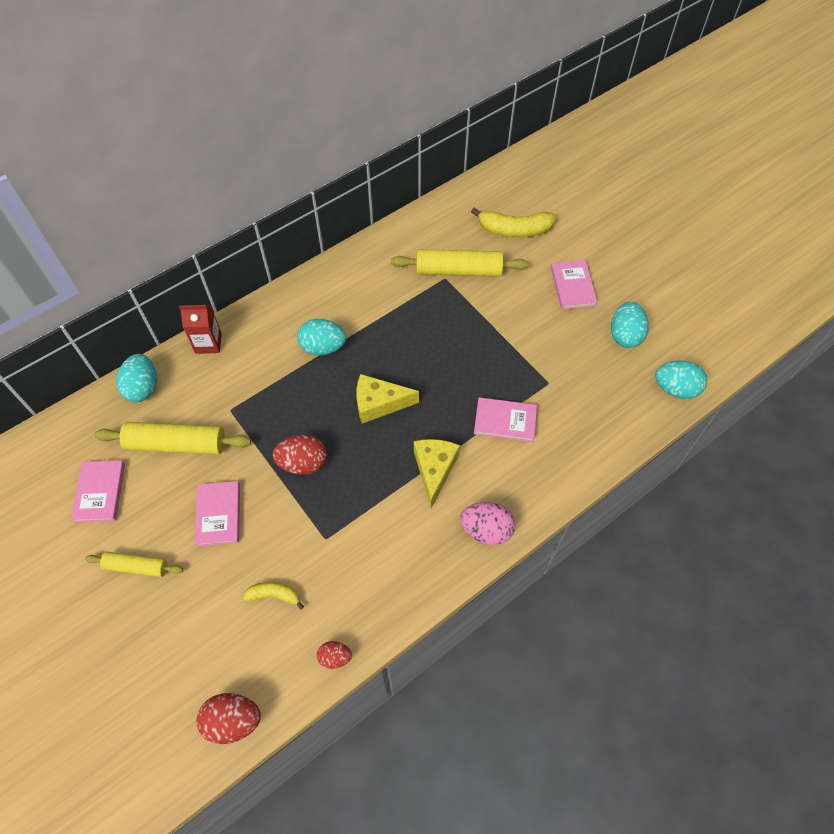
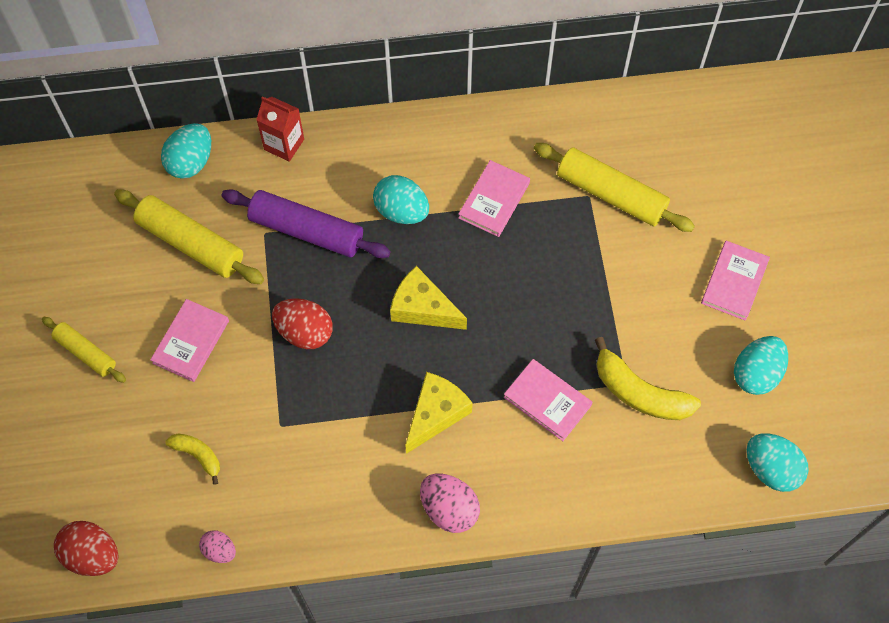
camera: 30 degrees right, 5 degrees up
pink book [71,460,125,523] -> pink book moved to [458,160,530,237]
red egg [317,641,352,669] -> pink egg [199,530,236,563]
yellow banana [471,207,556,238] -> yellow banana moved to [595,337,701,420]
none -> purple rolling pin [222,189,391,258]

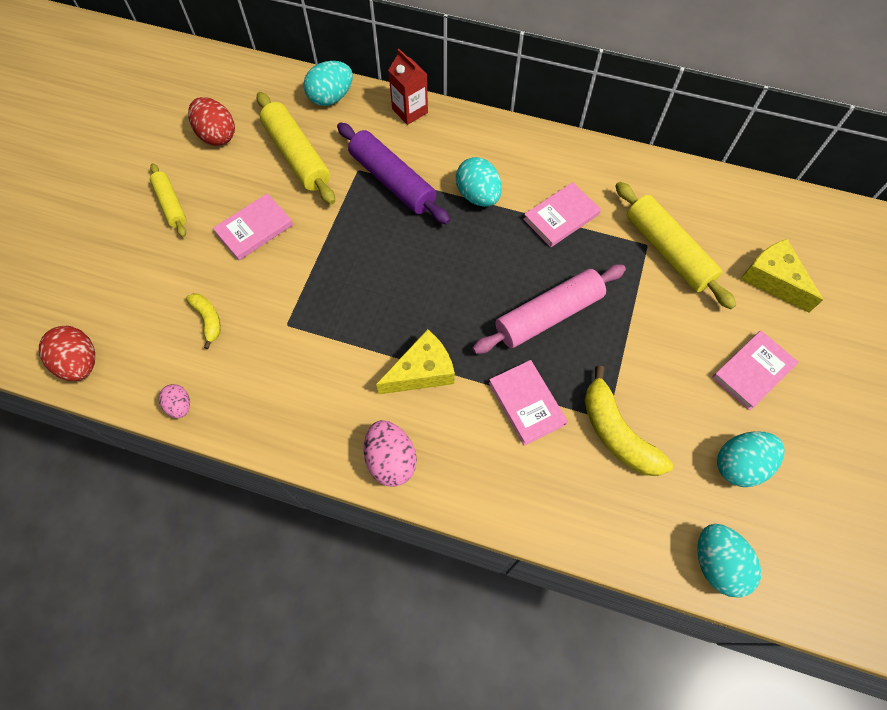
camera: 25 degrees right, 0 degrees up
red egg [272,298,333,349] -> red egg moved to [188,97,235,146]
yellow cheese [390,266,467,330] -> yellow cheese moved to [741,239,823,313]
none -> pink rolling pin [472,264,626,354]

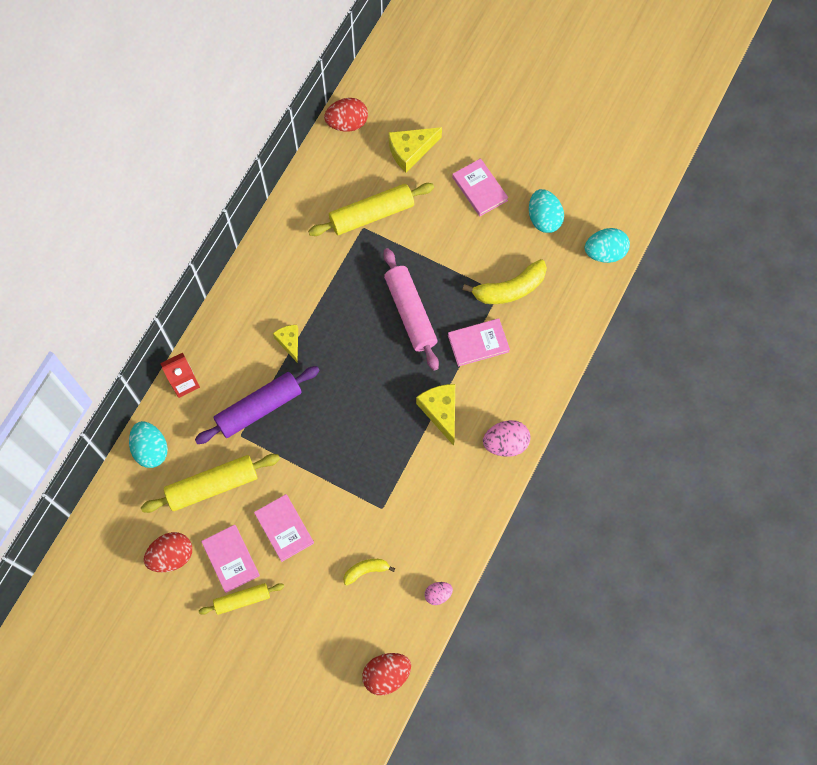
camera: 80 degrees left, 5 degrees up
turquoise egg [456,157,502,207] -> yellow cheese [273,325,298,362]
pink book [523,182,601,247] -> pink book moved to [201,525,260,593]
none -> red egg [324,98,368,132]

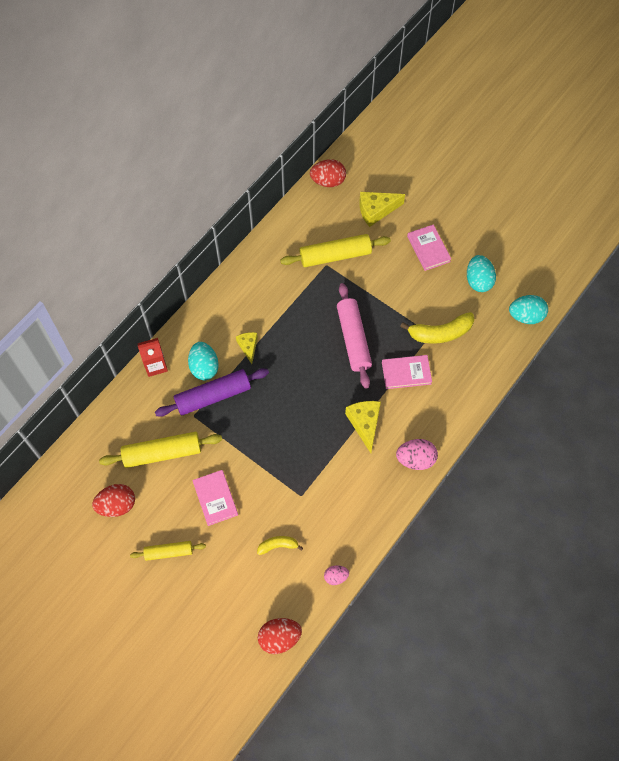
camera: 10 degrees right, 5 degrees down
turquoise egg [129,421,168,468] -> turquoise egg moved to [188,342,219,380]
pink book [201,525,260,593] -> none

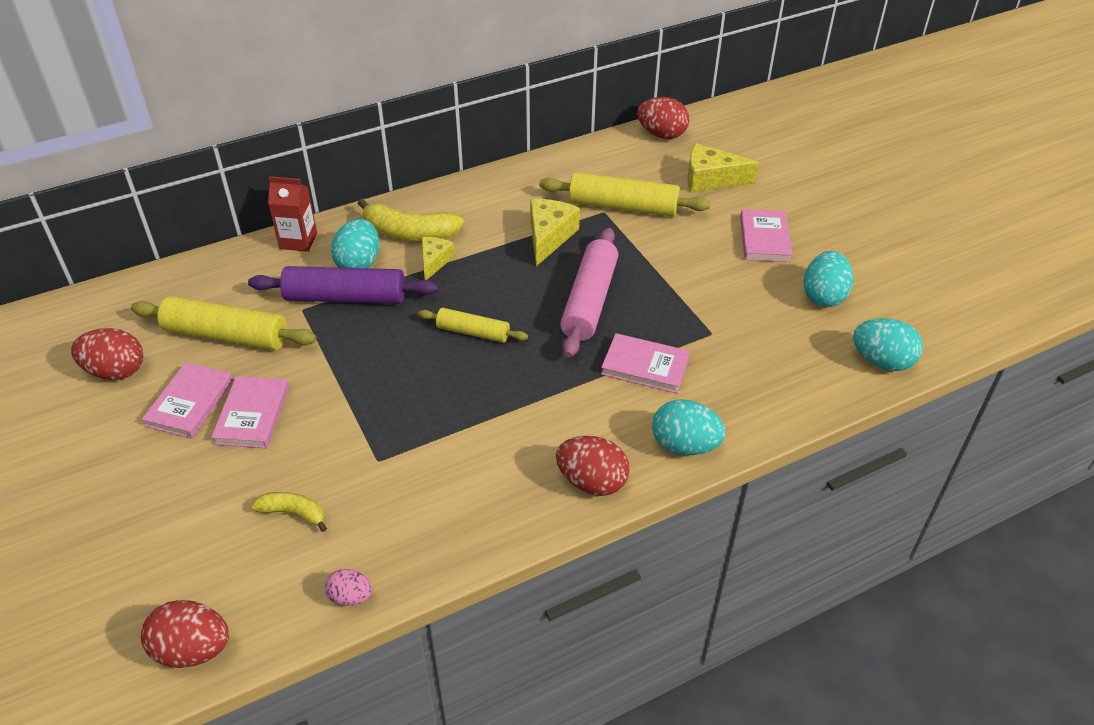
camera: 25 degrees right, 20 degrees down
yellow rolling pin [130,541,206,561] -> yellow rolling pin moved to [418,308,528,343]
yellow cheese [345,401,381,453] -> yellow cheese moved to [530,199,580,266]
pink egg [396,439,438,470] -> red egg [556,436,630,496]
yellow banana [400,312,474,344] -> yellow banana moved to [357,198,464,241]
none -> pink book [142,362,233,439]
none -> turquoise egg [652,399,726,455]

